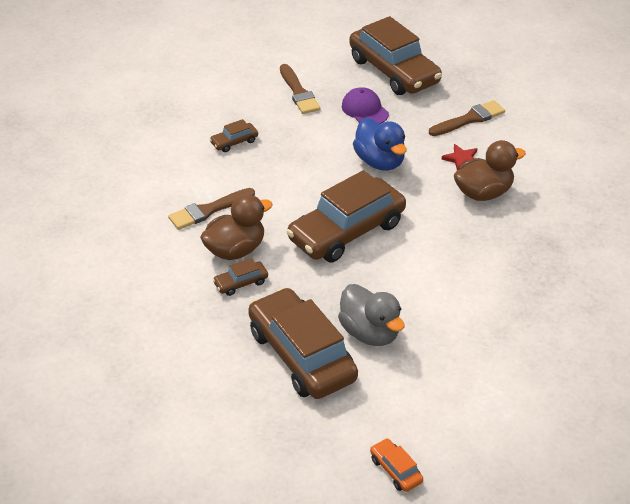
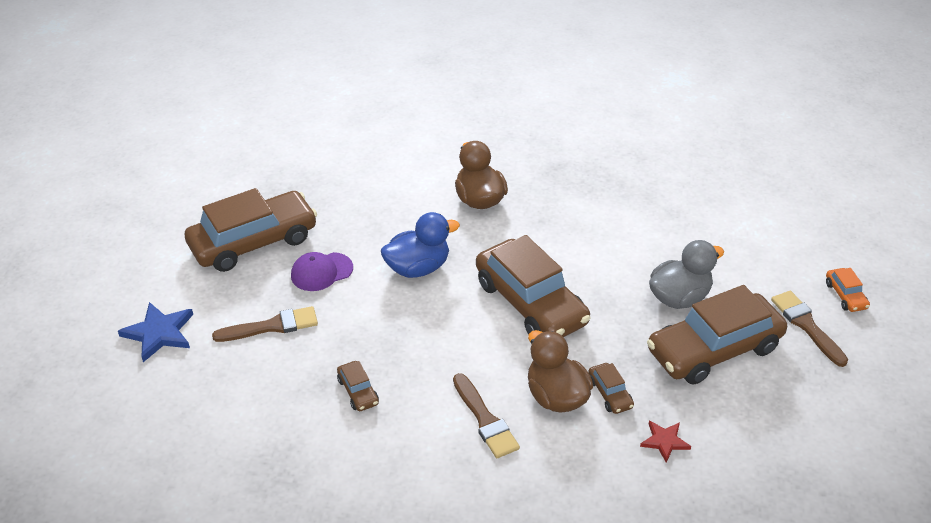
camera: 85 degrees left, 0 degrees up
orange car [370,438,423,492] -> orange car turned 75 degrees counterclockwise [826,268,870,312]
brown brush [429,100,505,136] -> brown brush moved to [771,291,848,367]
red star [442,144,477,170] -> red star moved to [640,421,691,462]
none -> blue star [118,302,193,362]

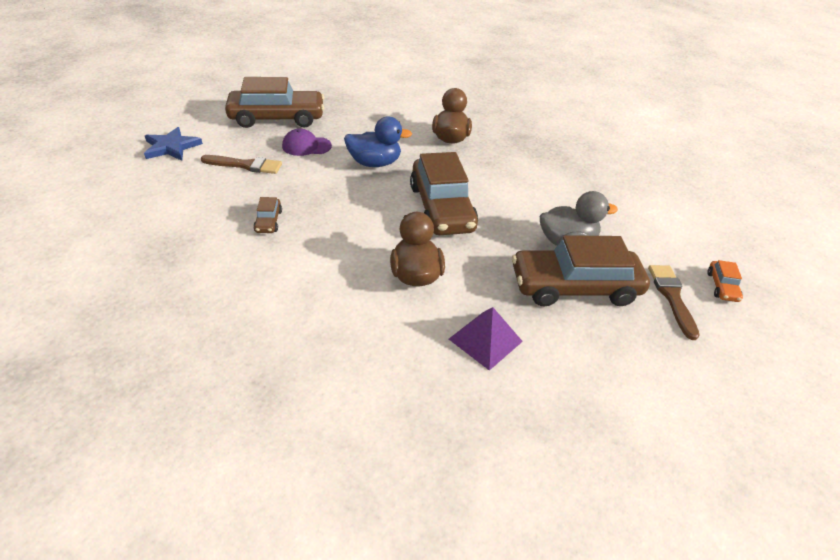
camera: 20 degrees right, 0 degrees up
brown brush [453,373,520,458] -> none
brown car [589,363,634,414] -> none
red star [640,421,691,462] -> purple pyramid [449,307,523,371]

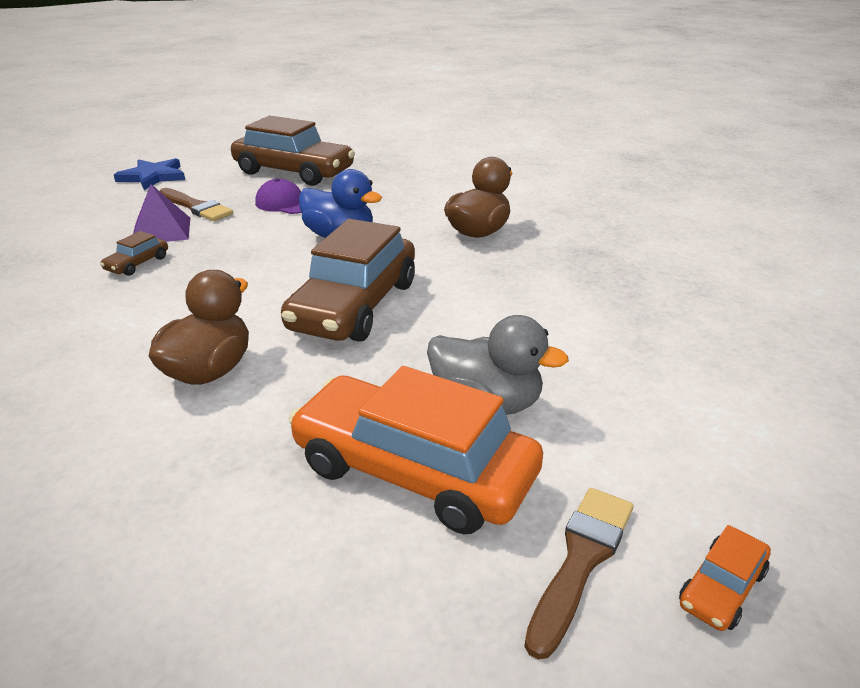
camera: 35 degrees right, 10 degrees down
purple pyramid [449,307,523,371] -> purple pyramid moved to [133,184,190,242]
brown car [512,235,650,306] -> orange car [289,366,543,534]

